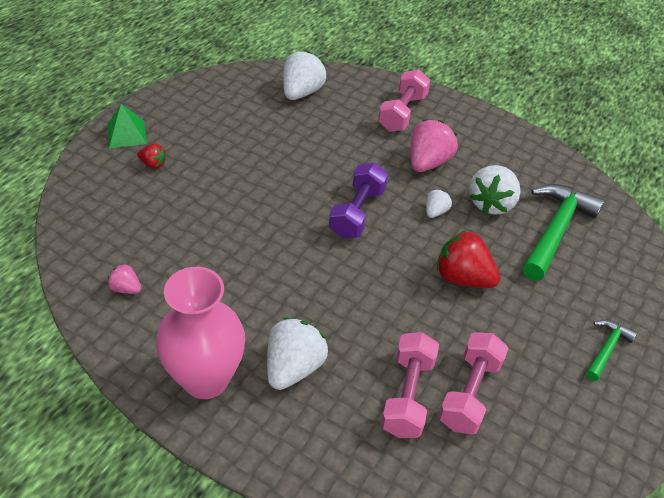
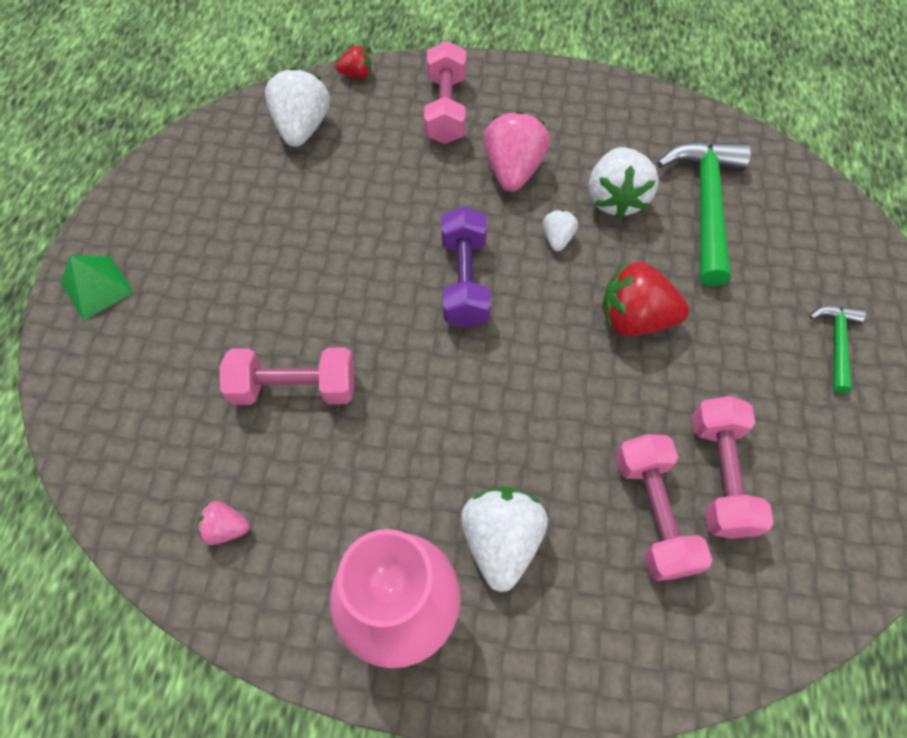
camera: 20 degrees left, 15 degrees up
red strawberry [137,143,167,169] -> red strawberry moved to [336,46,371,79]
none -> pink dumbbell [220,348,354,405]

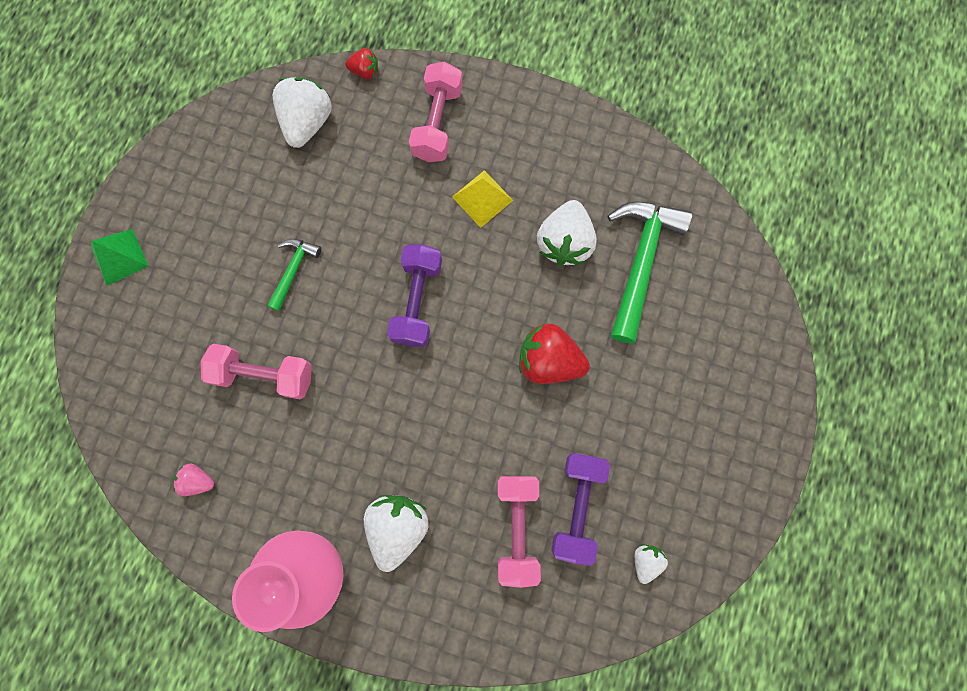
camera: 10 degrees right, 15 degrees up
pink strawberry [483,111,550,192] -> yellow pyramid [452,170,513,228]
white strawberry [543,210,578,251] -> white strawberry moved to [635,544,668,584]
pink dumbbell [692,396,774,539] -> purple dumbbell [551,453,610,566]
green hammer [809,306,866,393] -> green hammer moved to [267,239,322,311]

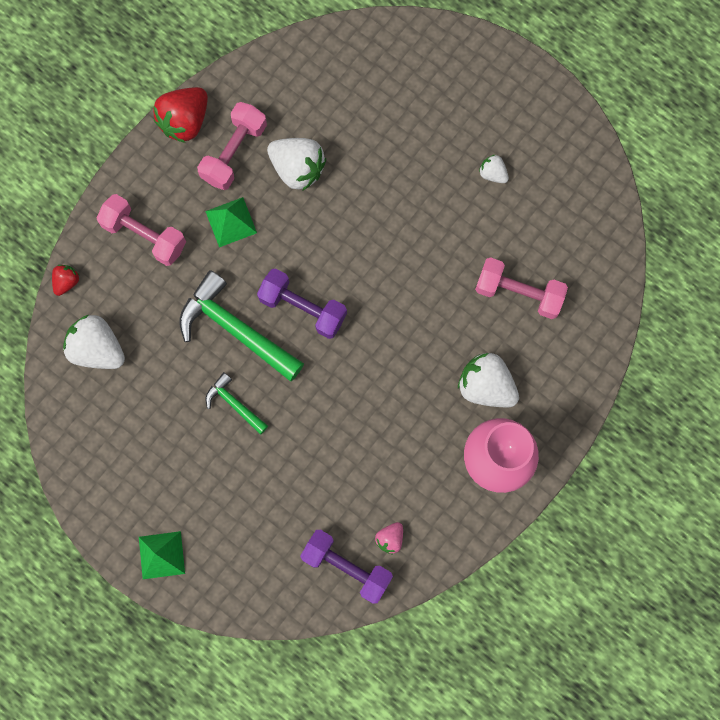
camera: 70 degrees left, 0 degrees up
pink dumbbell [201,344,312,400] -> pink dumbbell moved to [197,102,267,190]
yellow pyramid [452,170,513,228] -> green pyramid [205,197,257,247]
red strawberry [519,324,590,384] -> red strawberry moved to [153,87,208,143]
purple dumbbell [551,453,610,566] -> purple dumbbell moved to [300,530,393,604]
green hammer [608,202,692,344] -> green hammer moved to [179,270,304,381]
white strawberry [635,544,668,584] -> white strawberry moved to [479,154,509,183]

